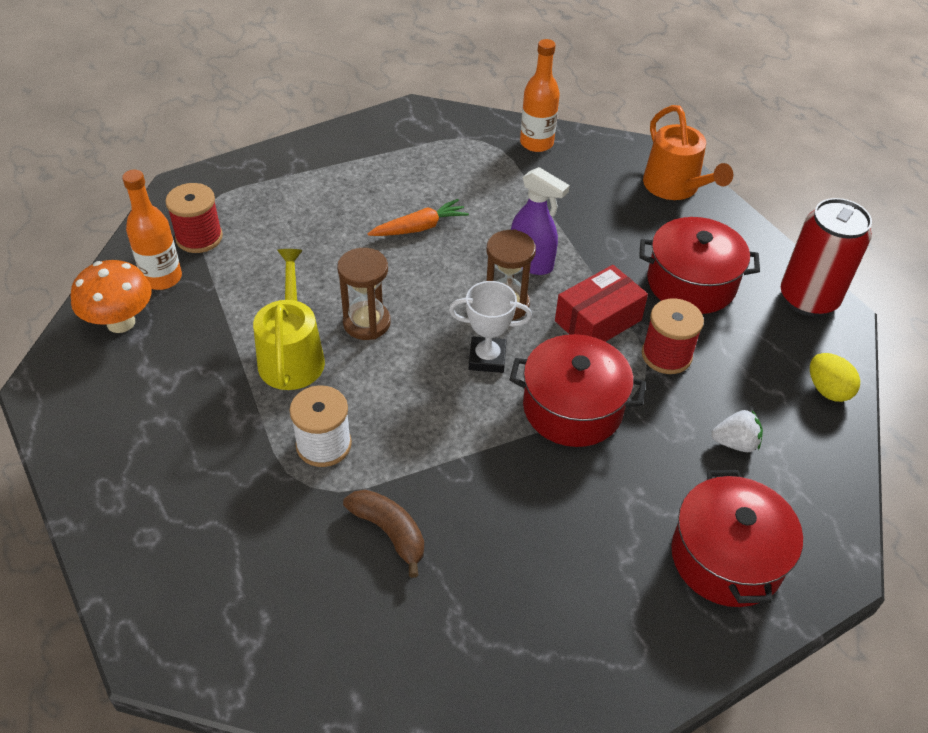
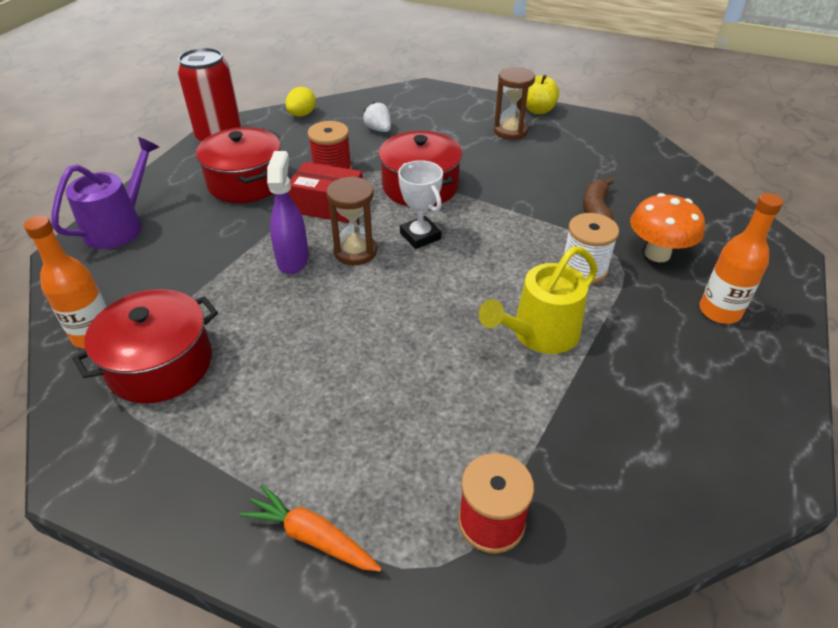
camera: 125 degrees left, 5 degrees down
orange mushroom [71,260,152,333] -> orange mushroom moved to [630,193,705,262]
orange bottle [122,170,182,290] -> orange bottle moved to [699,193,783,324]
brown hourglass [337,248,391,340] -> brown hourglass moved to [494,67,535,140]
orange carrot [368,199,469,236] -> orange carrot moved to [239,484,382,572]
orange watering can [643,105,733,200] -> purple watering can [52,137,159,249]
red pot [671,470,803,607] -> red pot moved to [72,289,218,403]
none -> yellow apple [526,75,559,114]

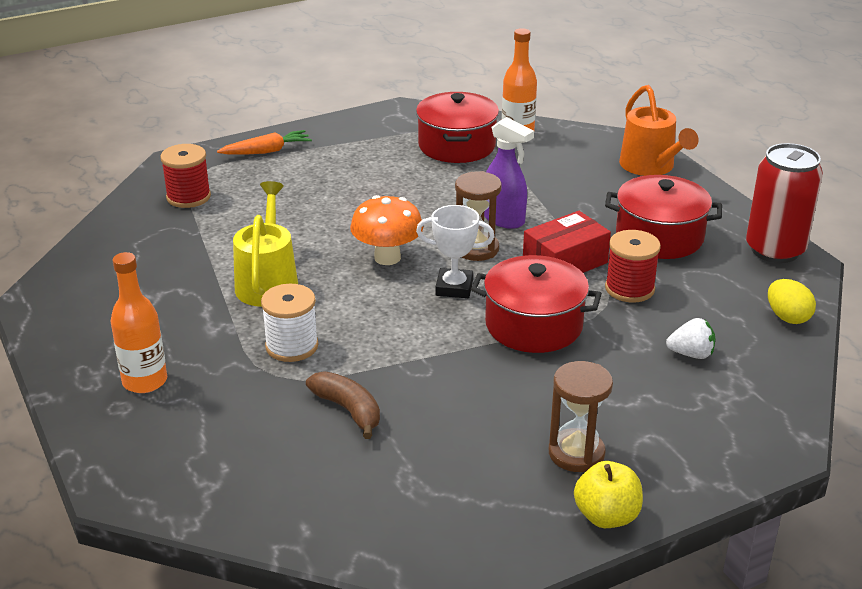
camera: 130 degrees right, 10 degrees down
purple watering can [52,137,159,249] -> orange watering can [619,85,699,176]
orange mushroom [630,193,705,262] -> orange mushroom moved to [350,195,423,265]

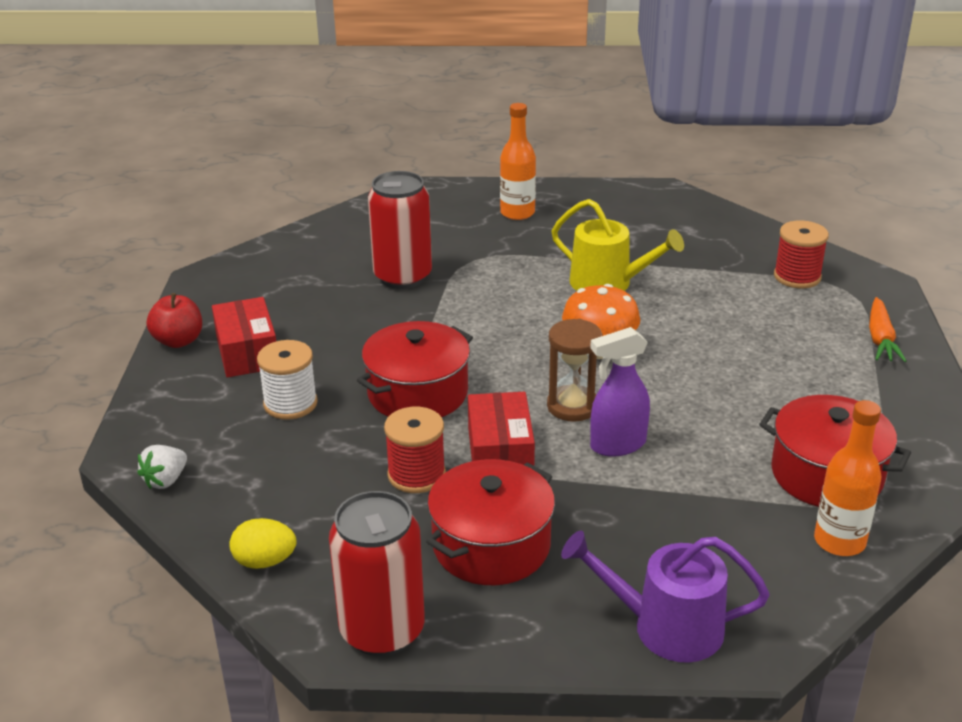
camera: 120 degrees right, 0 degrees up
white spool [261,284,318,362] -> white spool moved to [257,340,318,420]
brown banana [306,372,380,439] -> red can [368,171,432,289]
white trophy [416,205,495,298] -> none
brown hourglass [549,361,613,472] -> red box [212,297,276,377]
yellow apple [574,461,643,528] -> red apple [147,293,202,348]
orange watering can [619,85,699,176] -> purple watering can [561,530,769,663]
white strawberry [666,318,715,359] -> white strawberry moved to [137,445,187,489]

